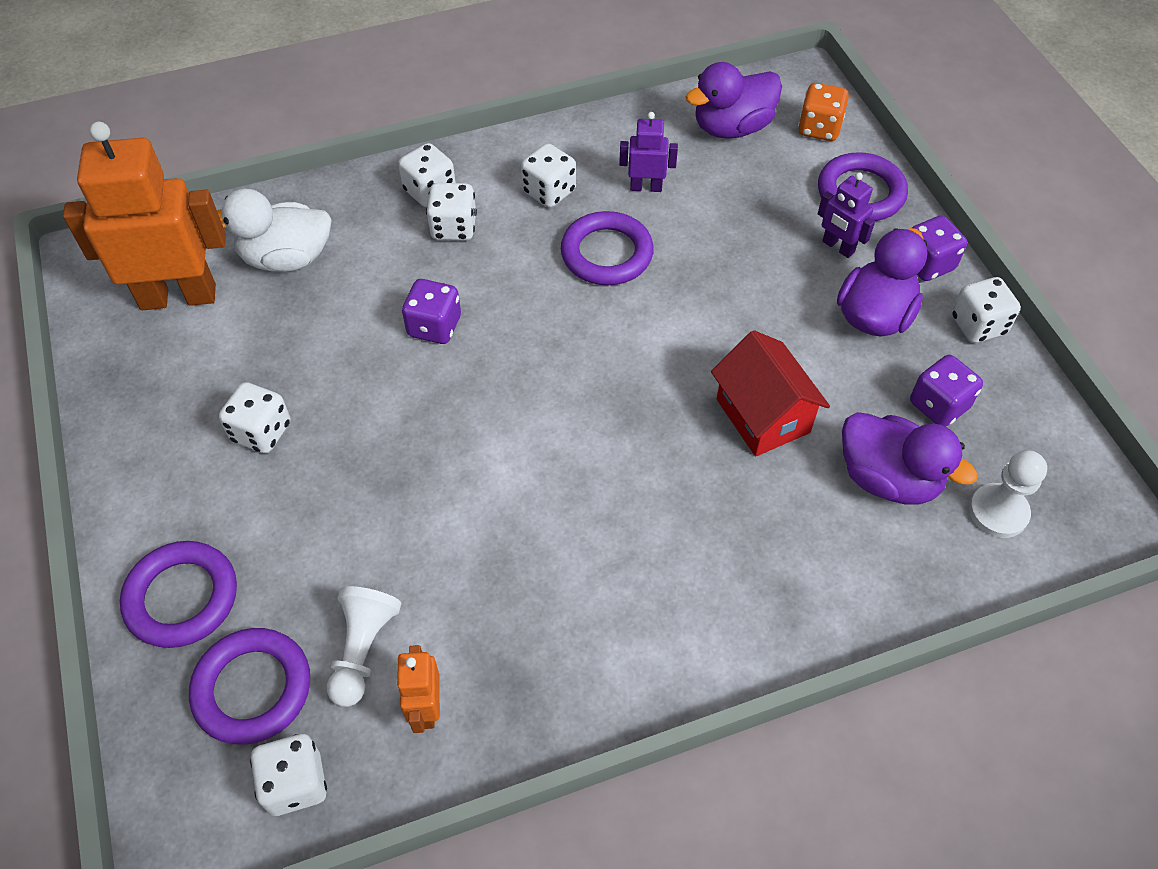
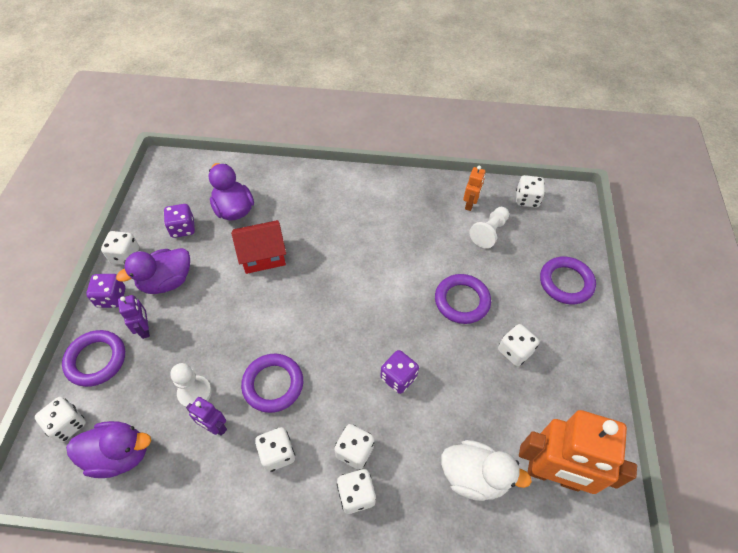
camera: 155 degrees left, 0 degrees up
purple ring [189,628,310,745] -> purple ring moved to [435,274,491,324]
red house [711,330,830,456] -> red house turned 75 degrees clockwise [231,220,286,274]
orange dice [798,83,849,141] -> white dice [35,397,86,443]
white pawn [969,450,1047,538] -> white pawn moved to [170,363,212,407]

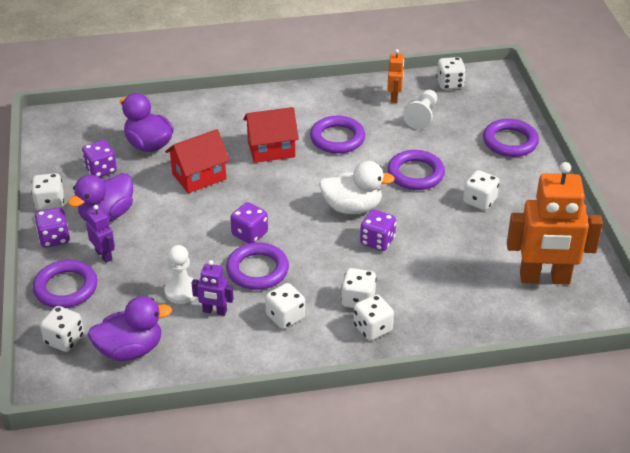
camera: 15 degrees left, 15 degrees down
white duck [441,440,532,501] -> white duck moved to [319,161,395,214]
none -> purple dice [230,202,268,244]
none -> red house [243,107,299,163]
none -> purple ring [310,116,365,154]

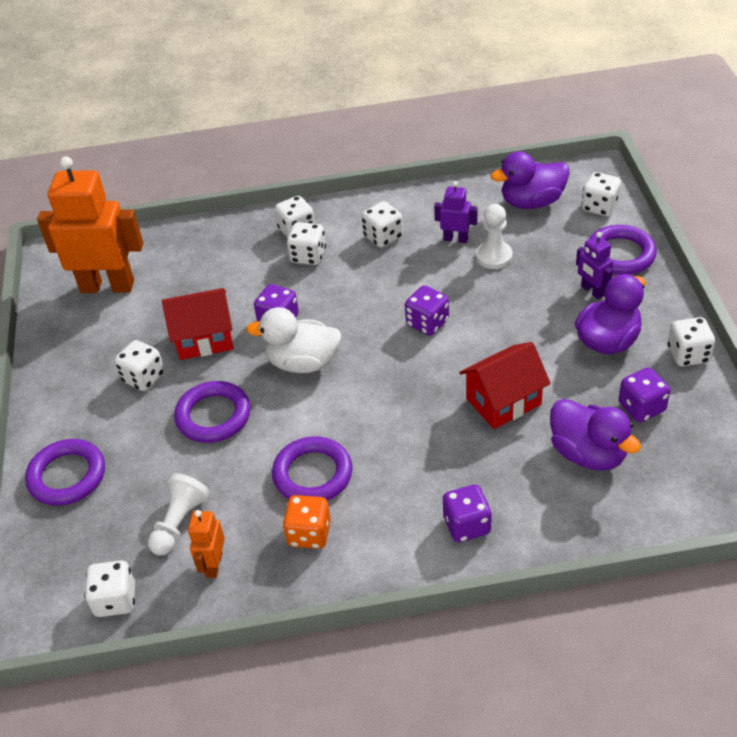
camera: 175 degrees left, 5 degrees up
purple dice [34,207,70,248] -> purple dice moved to [443,485,492,542]
purple ring [226,242,289,290] -> none
red house [243,107,299,163] -> red house moved to [162,288,233,360]
none -> orange dice [283,495,331,549]

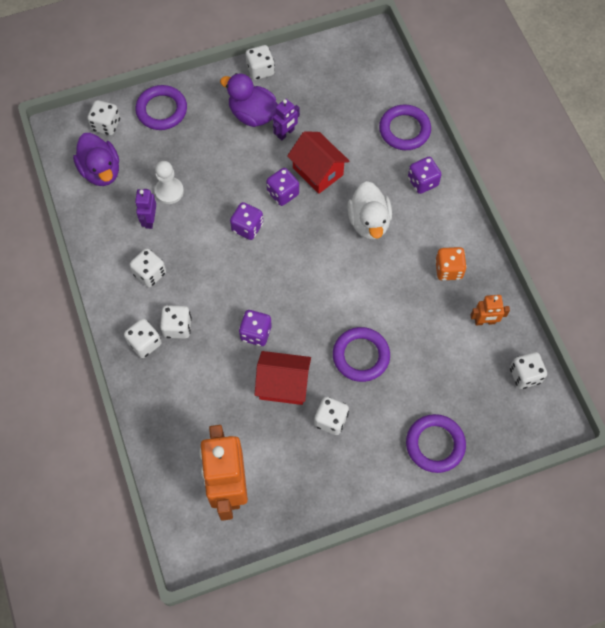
camera: 105 degrees left, 20 degrees up
white pawn [148,473,210,555] -> none
red house [162,288,233,360] -> red house turned 60 degrees counterclockwise [255,351,311,405]
white duck [246,307,342,373] -> white duck moved to [347,181,392,240]
purple ring [272,436,353,501] -> purple ring moved to [379,105,431,150]
purple duck [550,399,641,471] -> none
purple robot [576,232,613,299] -> purple robot moved to [273,99,300,141]
purple dice [618,367,670,422] -> purple dice moved to [266,168,299,206]

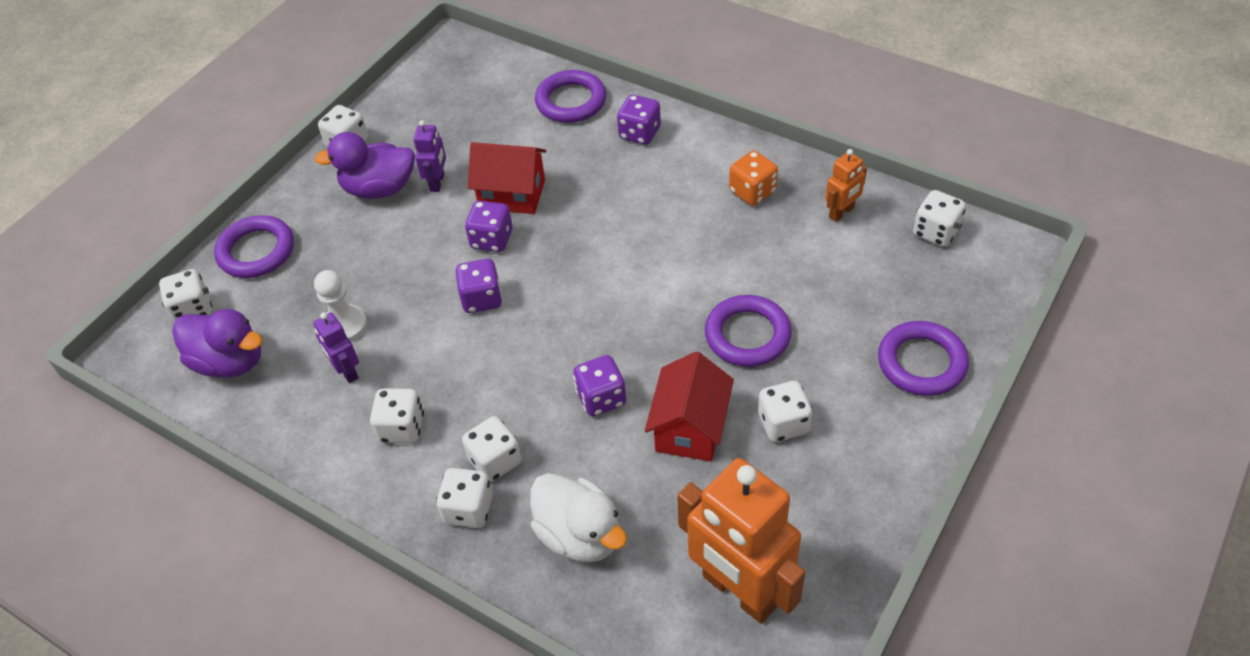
camera: 35 degrees left, 15 degrees down
red house [255,351,311,405] -> red house turned 45 degrees counterclockwise [645,352,734,462]
white duck [347,181,392,240] -> white duck moved to [530,473,627,563]

